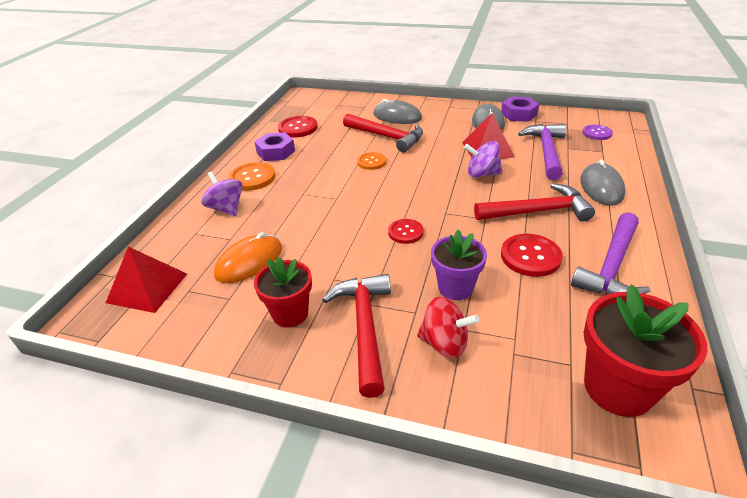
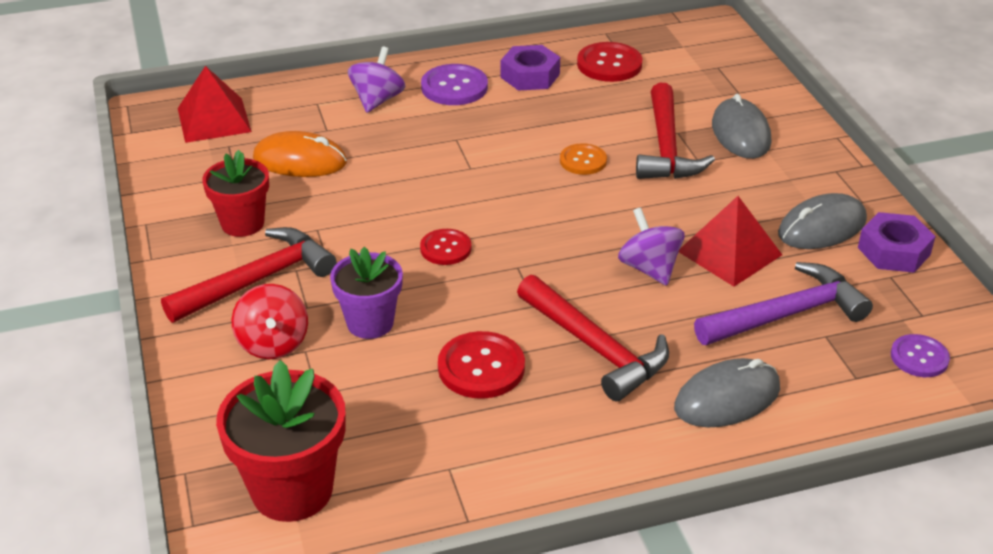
camera: 55 degrees right, 0 degrees up
orange button [228,162,275,191] -> purple button [421,64,488,105]
purple hammer [571,212,650,295] -> none

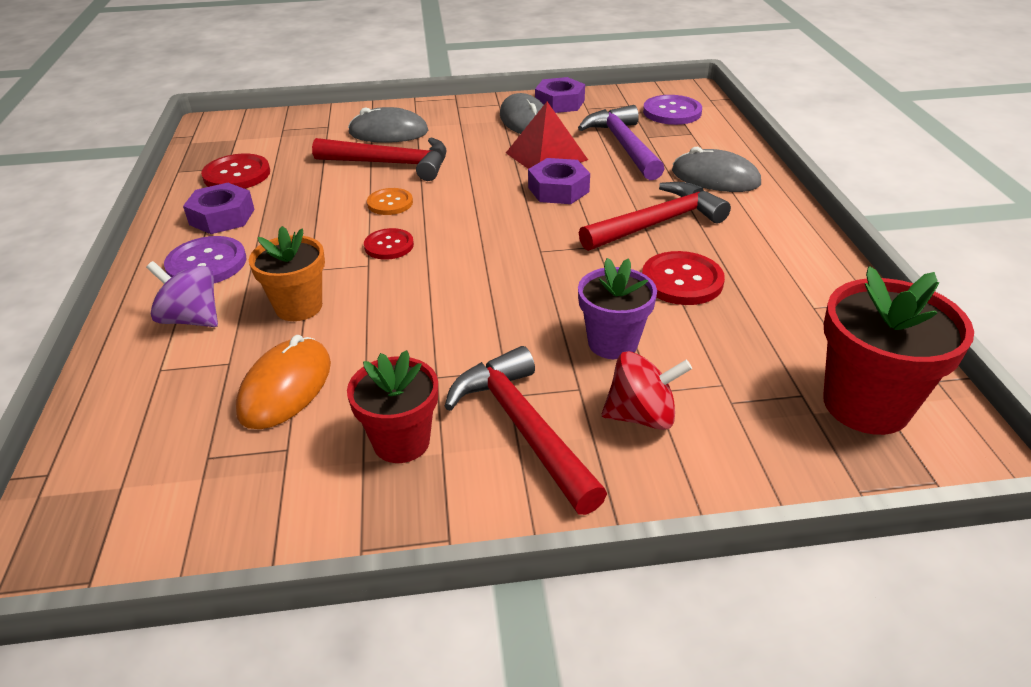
camera: 80 degrees left, 0 degrees up
red pyramid [178,66,252,143] -> none
red button [420,229,472,265] -> red button moved to [364,228,414,260]
purple spinning top [618,207,685,286] -> purple nut [528,158,590,204]
grey mouse [674,358,780,427] -> grey mouse turned 45 degrees counterclockwise [672,147,761,192]
purple button [891,334,950,377] -> purple button [643,95,702,125], size x1.53
none -> orange flower pot [249,226,325,321]

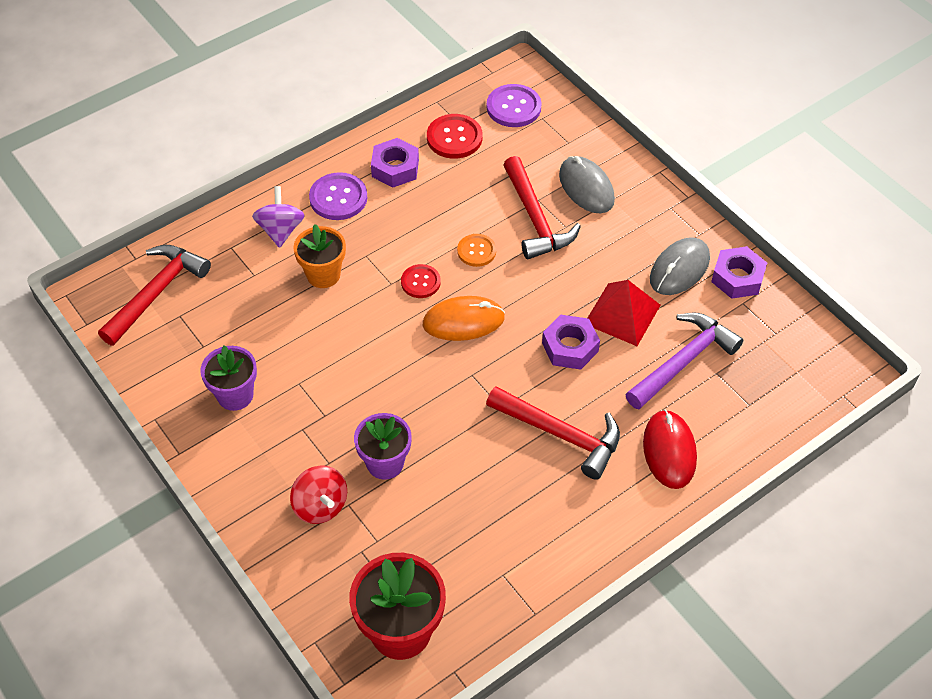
camera: 60 degrees right, 15 degrees up
orange mouse [236,335,331,429] -> orange mouse moved to [422,296,505,341]
red flower pot [347,350,438,463] -> purple flower pot [200,346,257,411]
red hammer [444,346,607,515] -> red hammer moved to [98,245,211,346]
red button [642,251,725,305] -> none
purple button [643,95,702,125] -> purple button moved to [487,84,542,127]
grey mouse [672,147,761,192] -> red mouse [643,409,697,489]

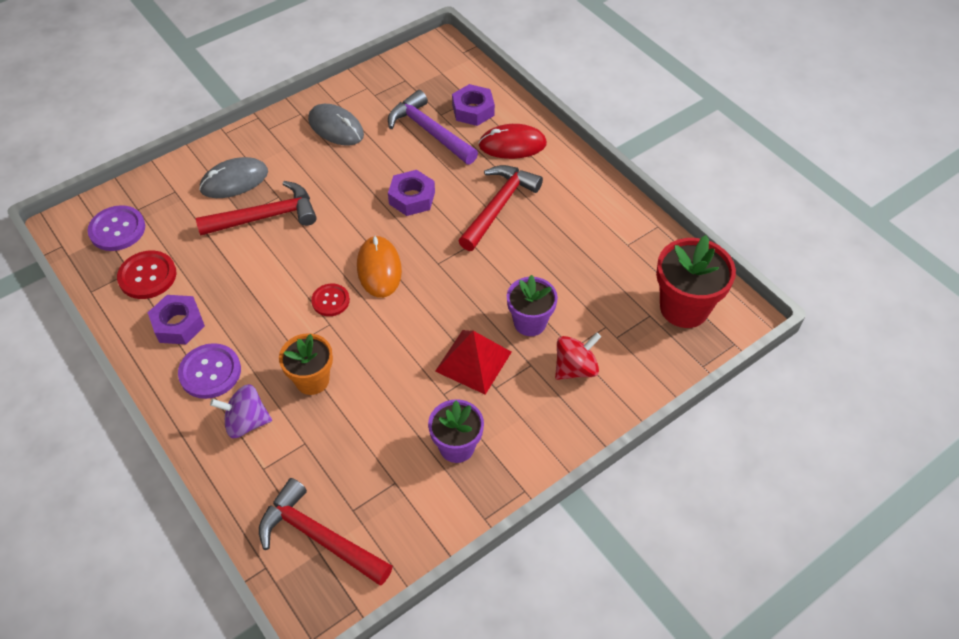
camera: 90 degrees left, 0 degrees up
orange button [457,234,496,267] -> none
red pyramid [588,280,661,346] -> red pyramid moved to [435,330,512,395]
purple nut [711,246,767,299] -> purple nut moved to [452,84,495,126]

